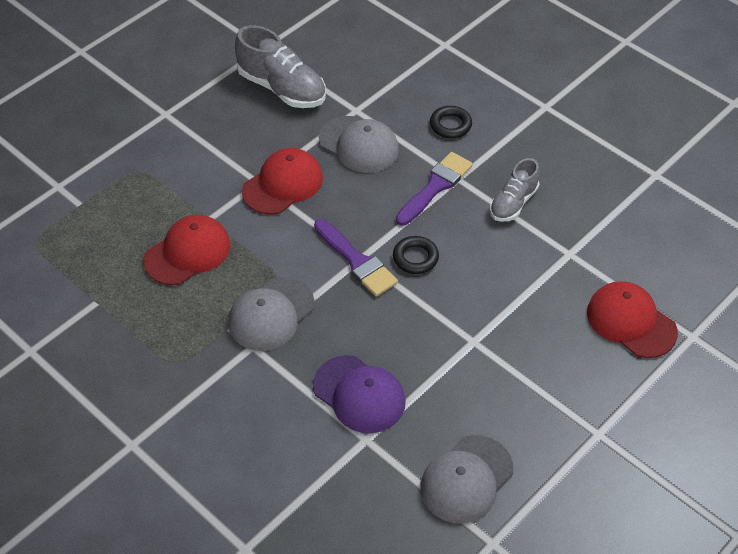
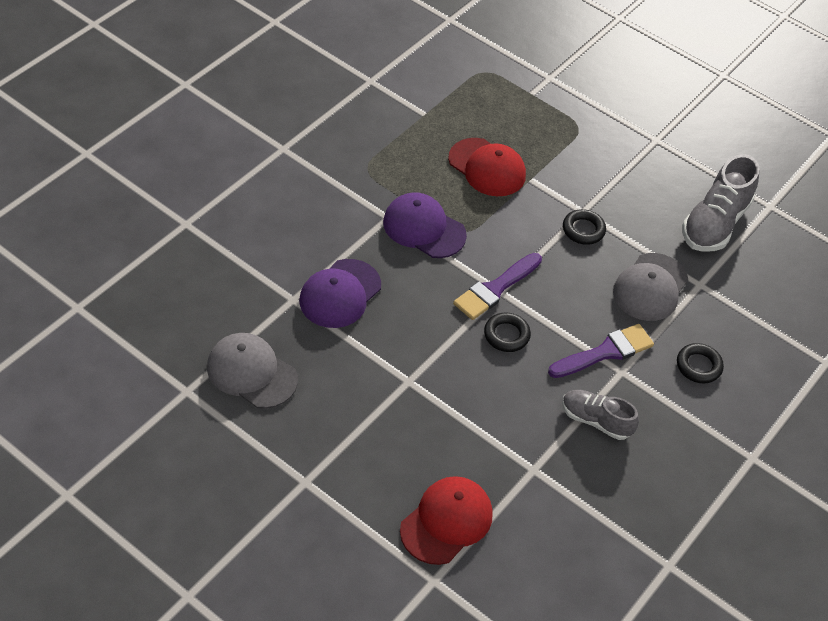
camera: 80 degrees right, 0 degrees up
grey cap [228,277,315,351] -> purple cap [383,192,467,258]
red cap [242,148,323,215] -> black ring [563,209,606,245]
purple brush [396,152,473,226] -> purple brush turned 60 degrees counterclockwise [548,324,654,378]

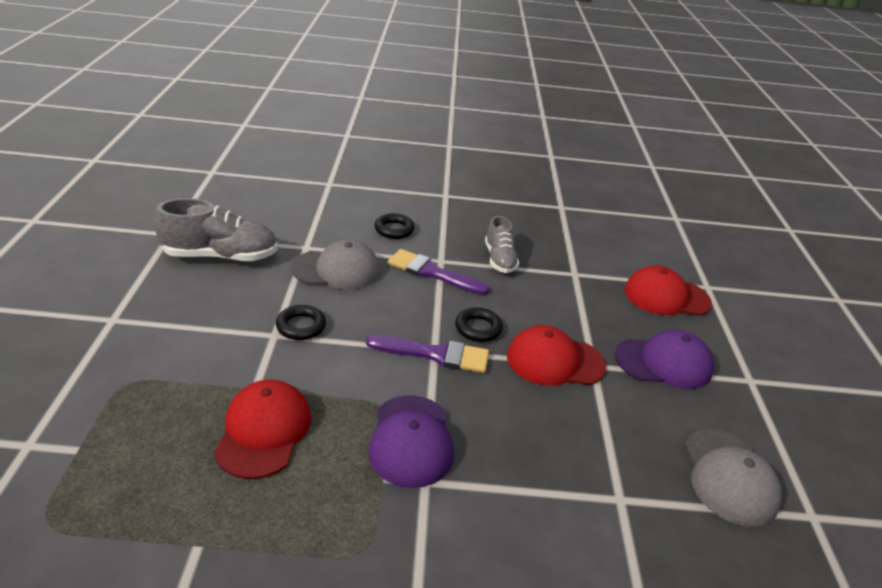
camera: 125 degrees left, 15 degrees down
purple cap [299,259,381,328] -> purple cap moved to [615,330,714,389]
none -> red cap [507,325,606,386]

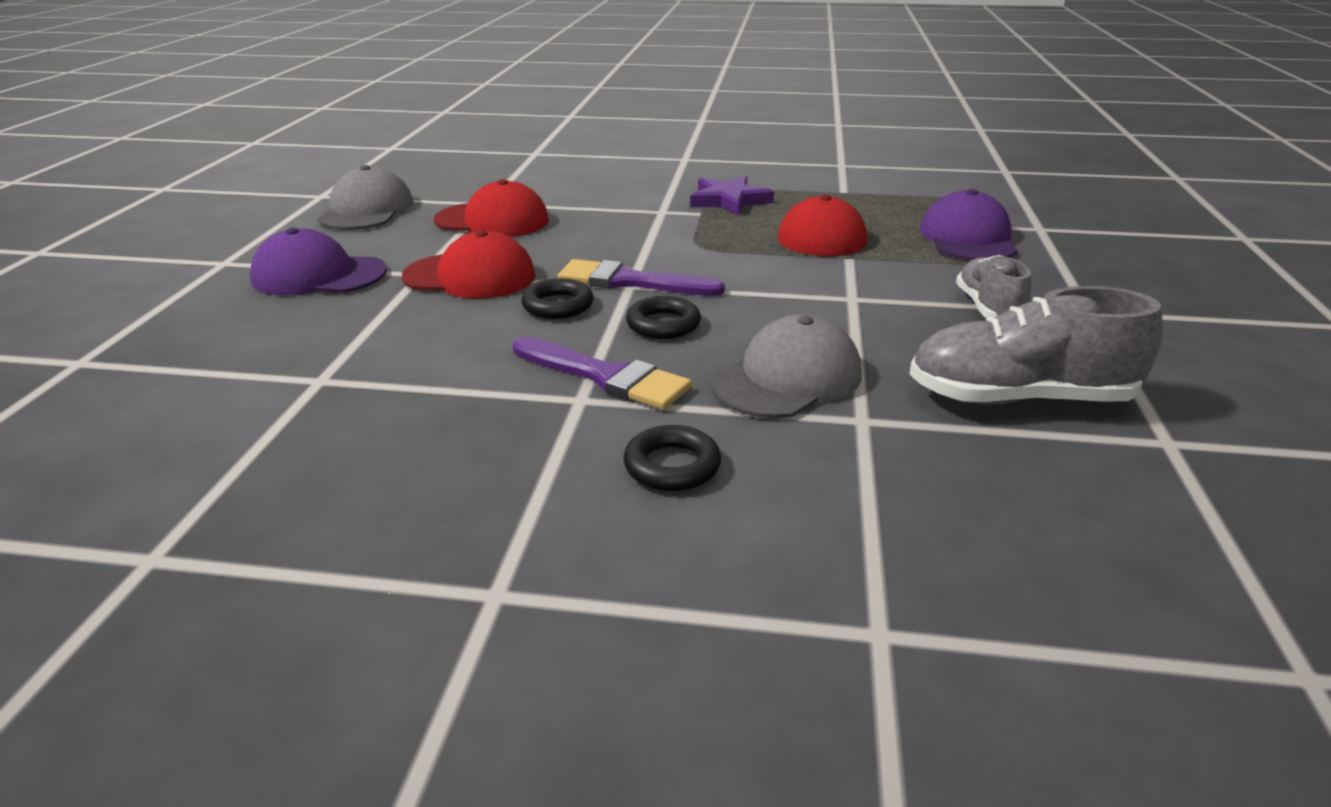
camera: 170 degrees left, 5 degrees down
black ring [276,305,326,340] -> black ring moved to [626,296,701,339]
grey cap [291,240,380,289] -> grey cap turned 135 degrees clockwise [711,314,862,419]
purple cap [368,395,454,488] -> purple cap moved to [920,189,1018,260]
grey shoe [485,216,519,273] -> grey shoe moved to [956,255,1031,318]
red cap [624,266,712,316] -> red cap moved to [434,179,549,237]
none -> purple star [690,176,774,216]

